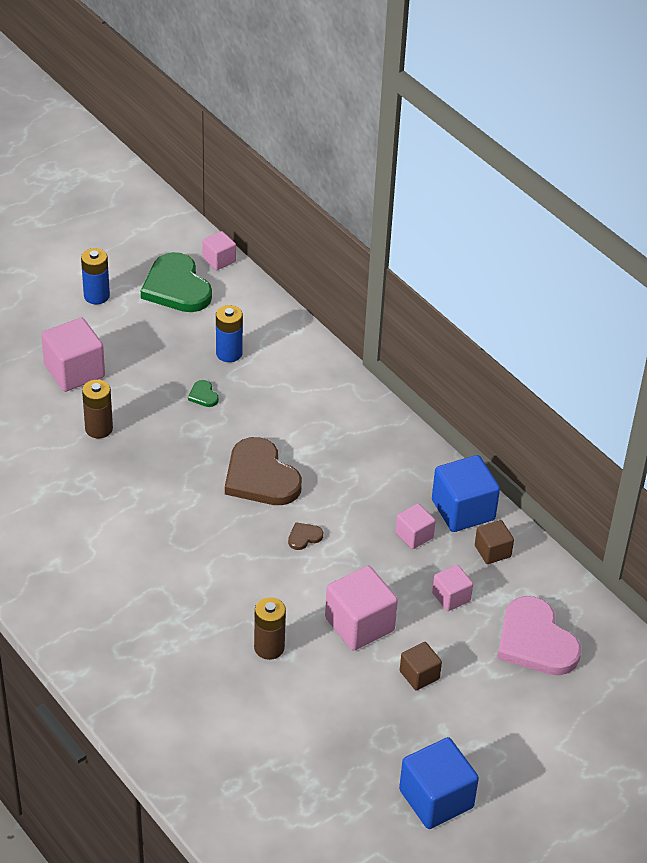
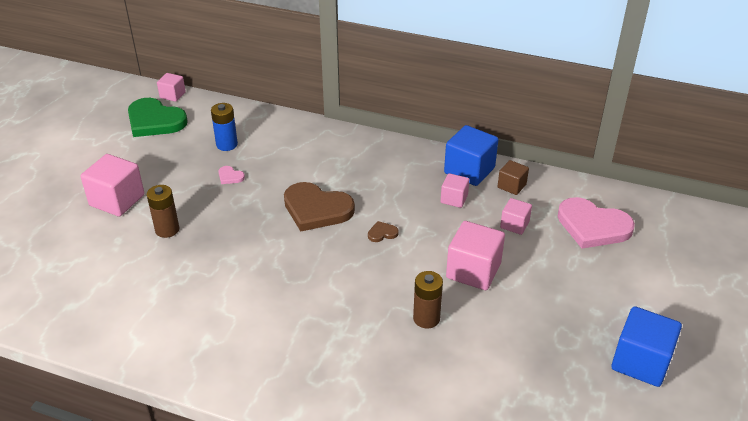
camera: 30 degrees left, 5 degrees down
blue battery [81,248,110,304] -> none
green heart [188,380,219,407] -> pink heart [218,166,245,184]
brown heart [288,522,323,550] -> brown heart turned 45 degrees clockwise [368,221,399,242]
brown cube [400,642,442,690] -> none

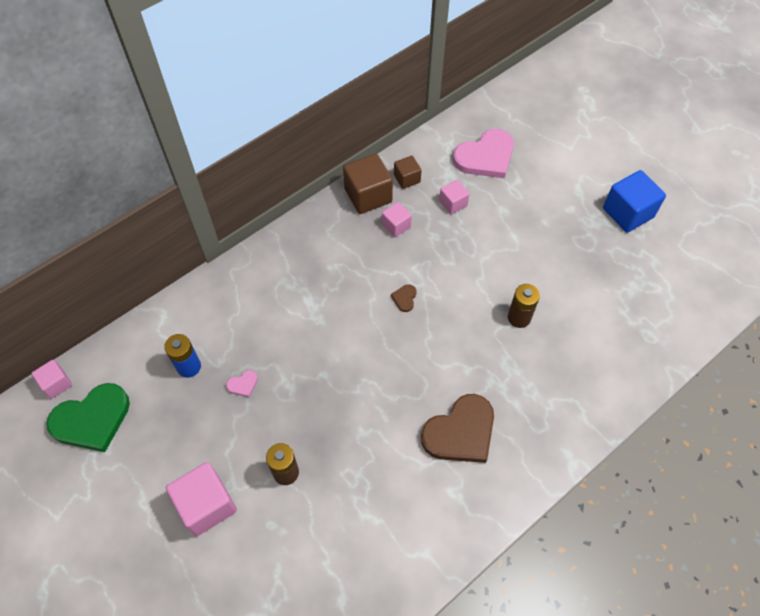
camera: 60 degrees left, 20 degrees up
brown heart [284,182,355,232] -> brown heart moved to [421,394,494,463]
blue cube [444,125,498,186] -> brown cube [343,154,393,214]
pink cube [446,221,505,290] -> none

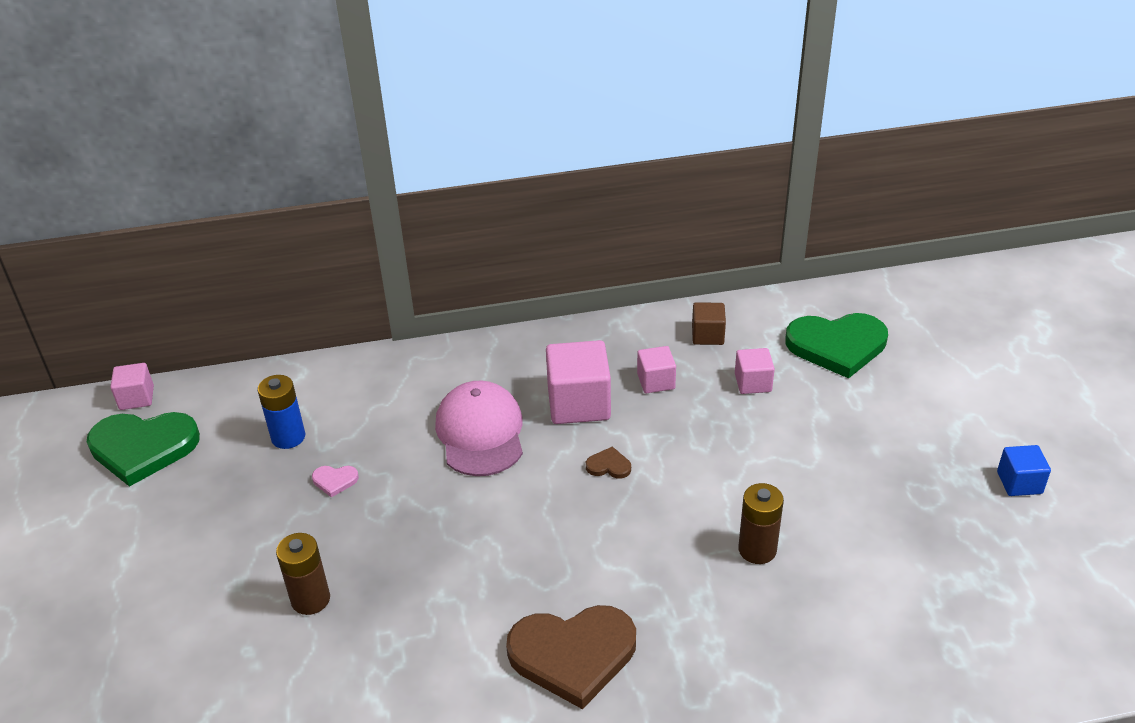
camera: 30 degrees right, 20 degrees down
pink cube [166,462,237,536] -> pink cube moved to [546,340,611,424]
brown cube [343,154,393,214] -> none
brown heart [391,284,416,312] -> brown heart turned 60 degrees clockwise [586,447,631,479]
pink heart [453,129,514,178] -> green heart [785,313,888,378]
blue cube [603,170,666,233] -> blue cube [997,445,1051,496], size x0.56
none -> pink cap [435,381,523,476]

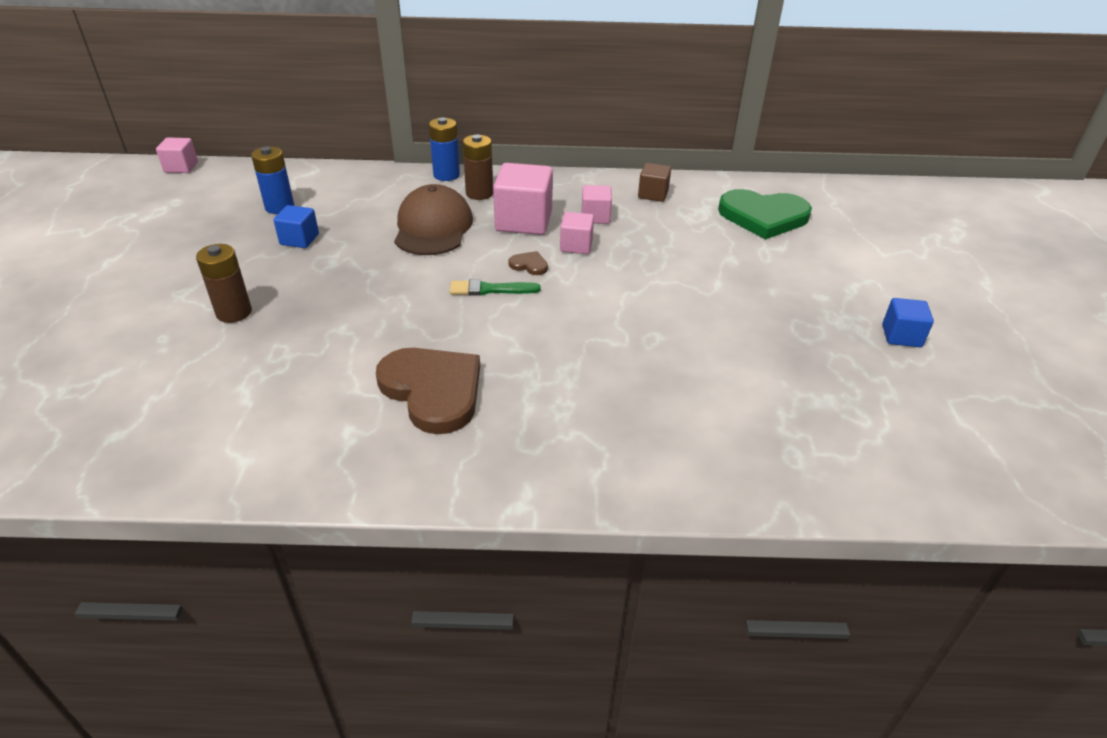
camera: 10 degrees right, 0 degrees up
green heart [87,412,200,487] -> none
pink heart [312,466,359,497] -> blue cube [273,205,319,248]
pink cap [435,381,523,476] -> brown cap [394,184,473,255]
brown heart [506,605,636,709] -> brown heart turned 135 degrees counterclockwise [376,348,480,434]
pink cube [735,348,775,394] -> pink cube moved to [560,212,594,254]
brown battery [738,483,784,564] -> brown battery moved to [463,135,493,200]
none -> blue battery [429,117,460,181]
none -> green brush [450,279,541,296]

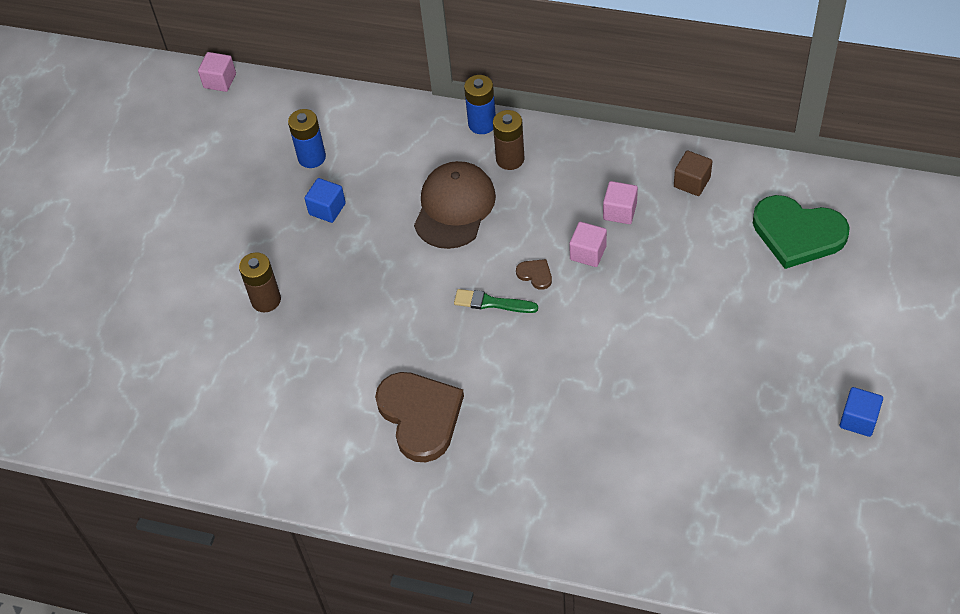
camera: 20 degrees right, 15 degrees up
pink cube [493,163,553,235] -> none

